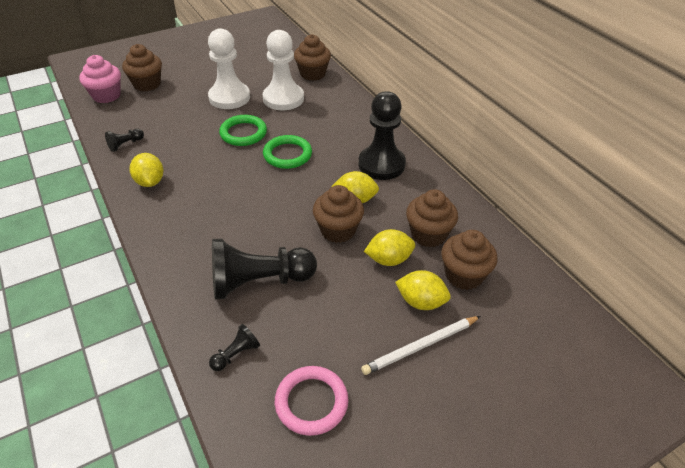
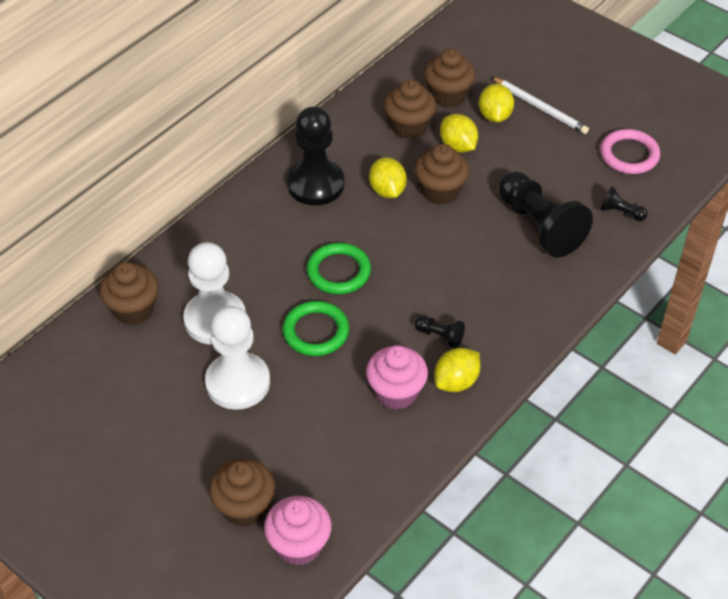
camera: 110 degrees left, 5 degrees up
black pawn [105,129,144,152] -> black pawn moved to [415,316,465,348]
none -> pink cupcake [366,345,428,410]

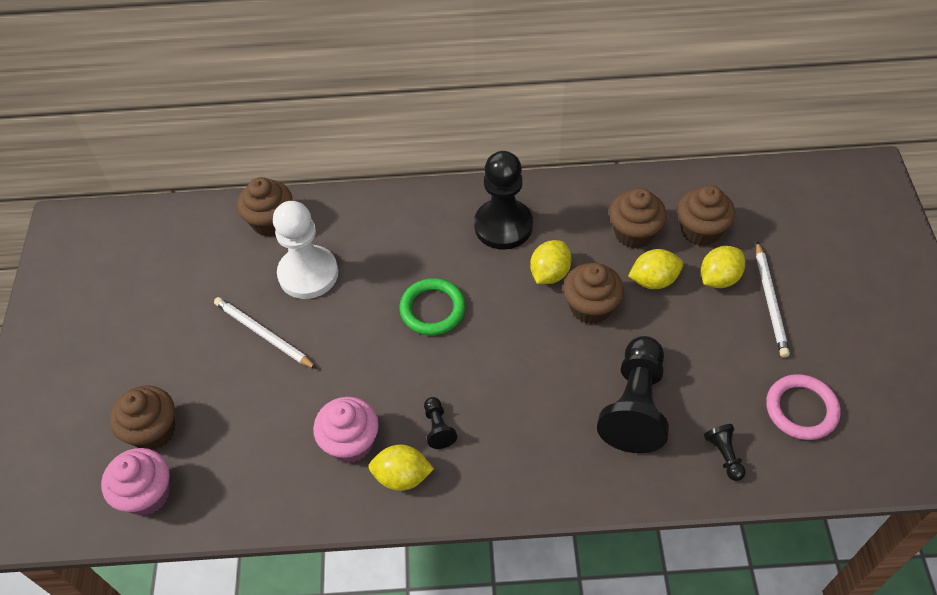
camera: 50 degrees right, 5 degrees up
white pawn [205,306,270,410] -> white pencil [214,297,317,369]
green ring [283,301,349,356] -> none
yellow lemon [440,114,478,153] -> yellow lemon turned 60 degrees clockwise [628,249,683,289]

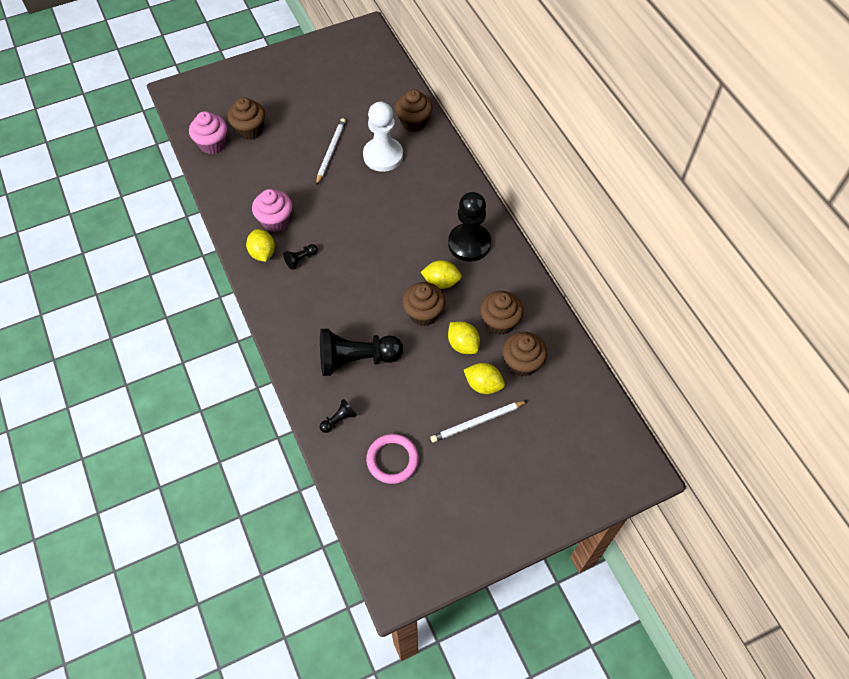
camera: 65 degrees right, 5 degrees up
green ring [399,278,465,335] -> none

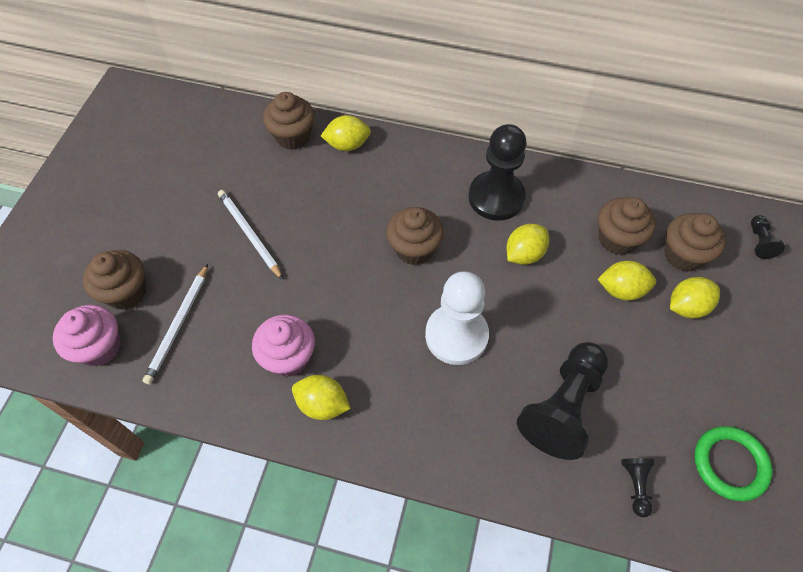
camera: 50 degrees left, 0 degrees up
black pawn [283,244,318,270] -> black pawn moved to [751,215,785,259]
white pawn [363,102,403,172] -> white pawn moved to [425,271,489,365]
pink ring [366,434,419,484] -> green ring [694,426,772,501]
brown cupcake [402,282,445,326] -> brown cupcake moved to [387,207,444,265]
white pencil [430,401,527,443] -> white pencil moved to [143,264,208,385]
none -> yellow lemon [321,115,371,151]

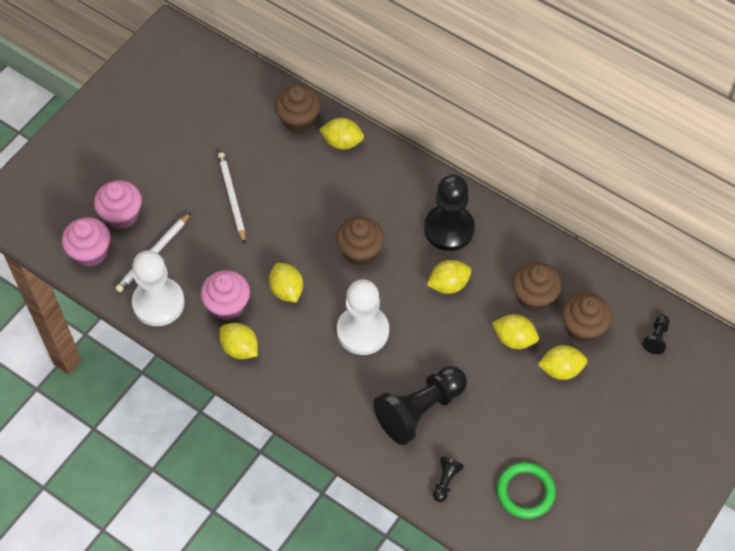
camera: 20 degrees right, 0 degrees up
brown cupcake [83,250,146,310] -> pink cupcake [94,180,142,229]
none -> white pawn [132,250,185,326]
none -> yellow lemon [269,263,303,302]

